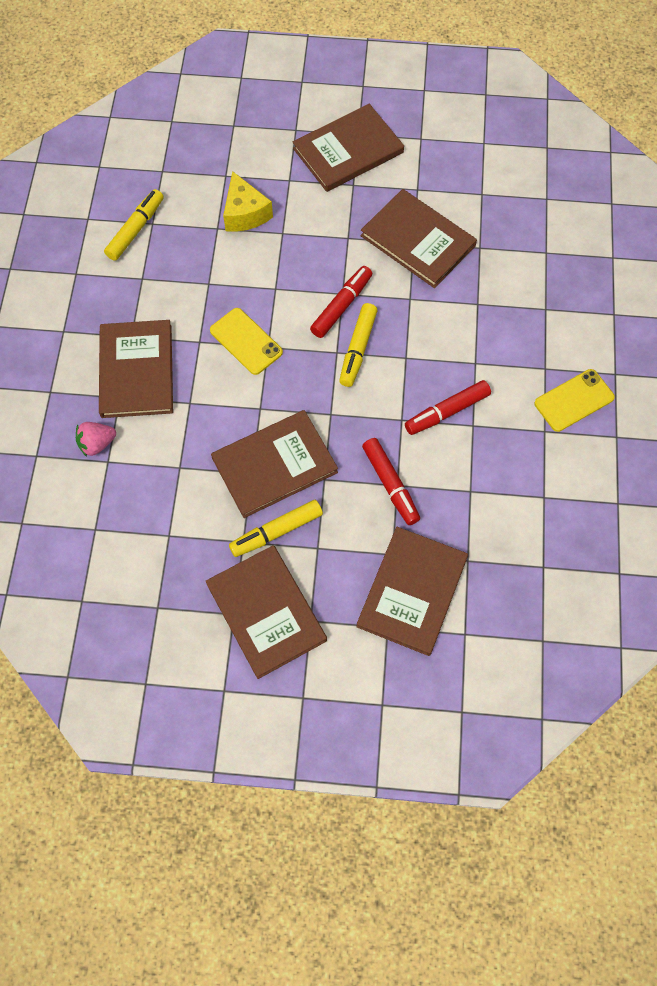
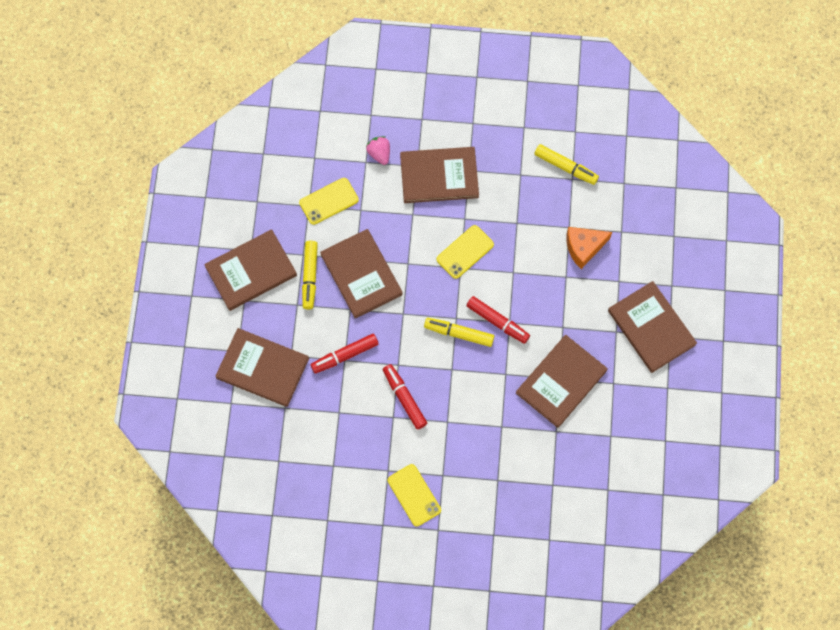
camera: 90 degrees right, 5 degrees up
yellow cheese [223,171,273,232] -> orange cheese [566,227,612,269]
yellow marker [229,500,323,557] -> yellow marker turned 150 degrees counterclockwise [302,241,318,310]
none -> yellow phone [299,178,359,225]

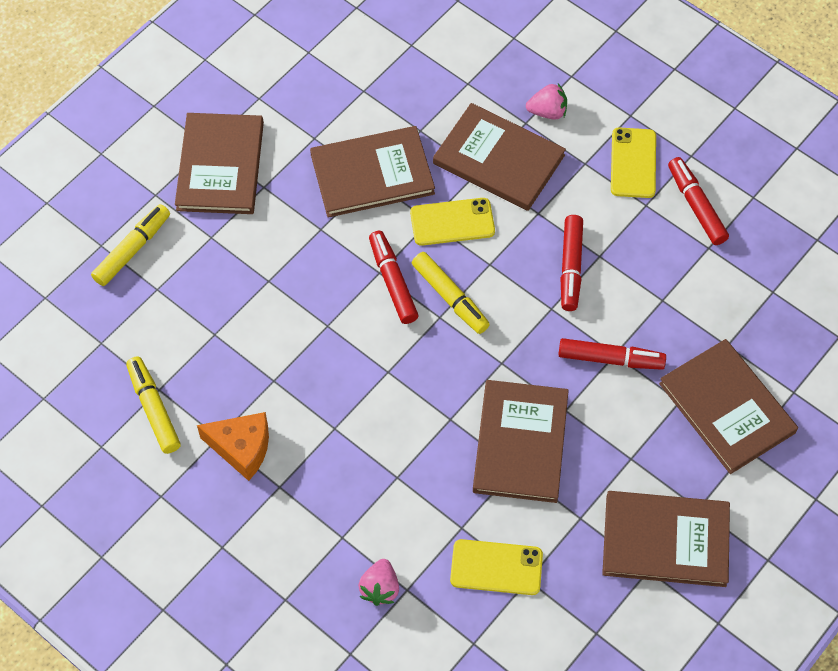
camera: 145 degrees left, 10 degrees down
yellow marker [302,241,318,310] -> yellow marker moved to [91,204,170,286]
brown book [400,147,479,203] -> brown book moved to [433,103,566,211]
yellow phone [437,225,494,279] -> yellow phone moved to [410,198,495,246]
orange cheese [566,227,612,269] -> orange cheese moved to [197,412,269,481]
none -> pink strawberry [526,84,567,120]
none -> red marker [668,157,729,245]

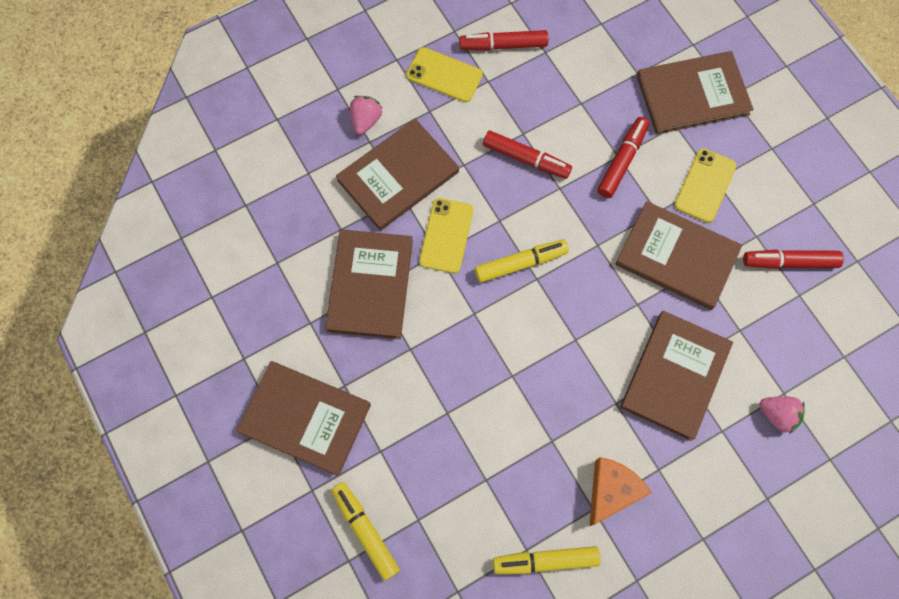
camera: 70 degrees left, 10 degrees up
red marker [369,231,419,324] -> red marker moved to [743,250,844,269]
yellow phone [450,539,543,595] -> yellow phone moved to [675,148,737,223]
brown book [602,491,730,587] -> brown book moved to [620,311,733,441]

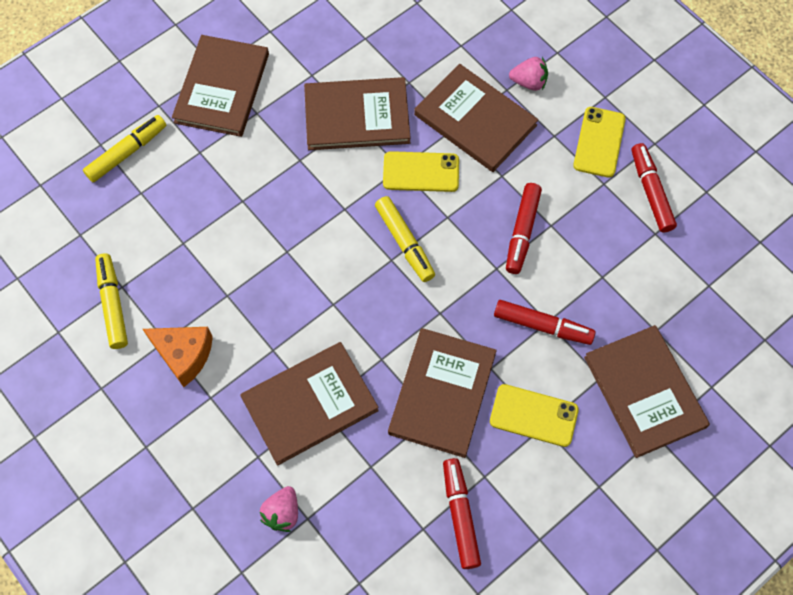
camera: 80 degrees right, 5 degrees down
brown book [620,311,733,441] -> brown book turned 45 degrees counterclockwise [240,342,379,465]

